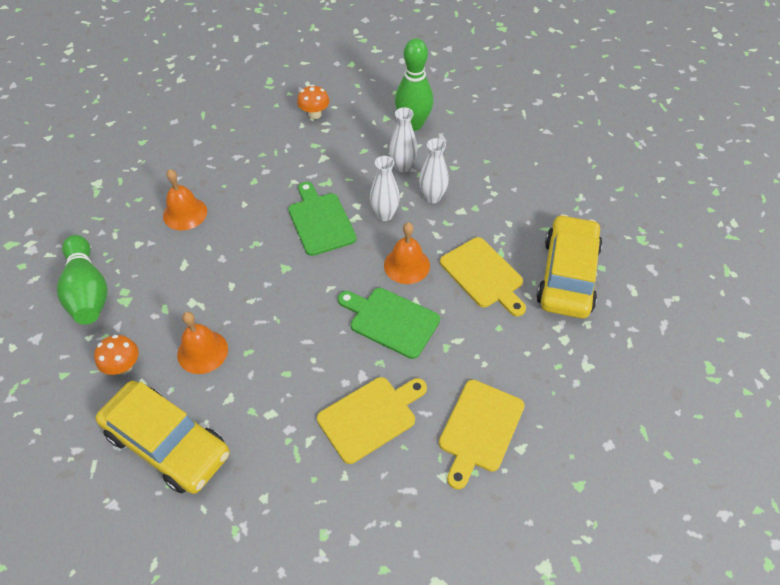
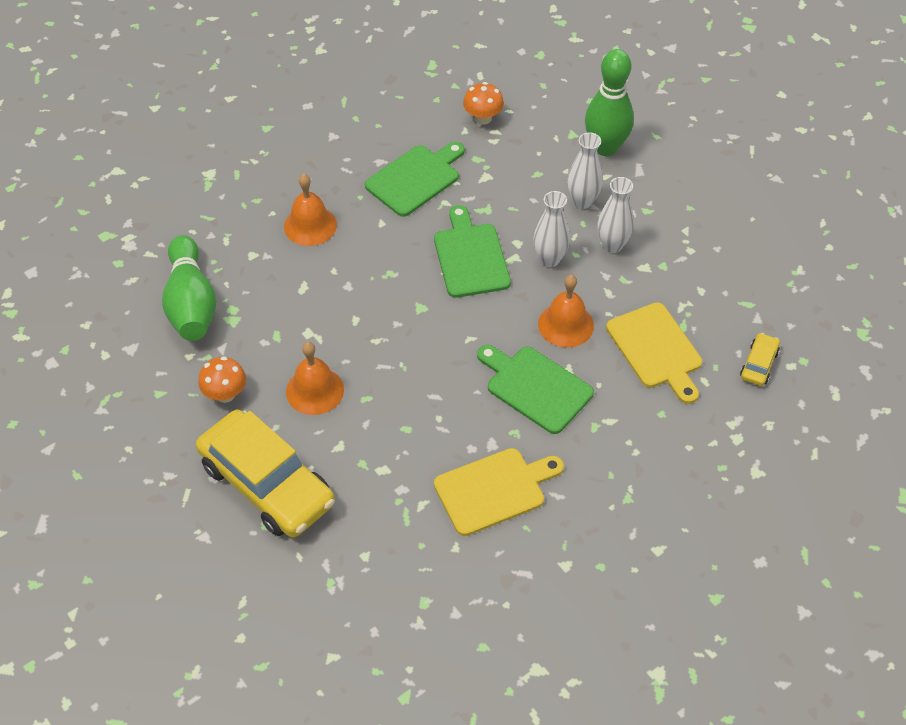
camera: 10 degrees right, 0 degrees up
yellow cutting board [439,380,525,489] -> none
yellow car [536,214,602,318] -> yellow car [740,333,780,386], size x0.42
none -> green cutting board [365,142,465,217]

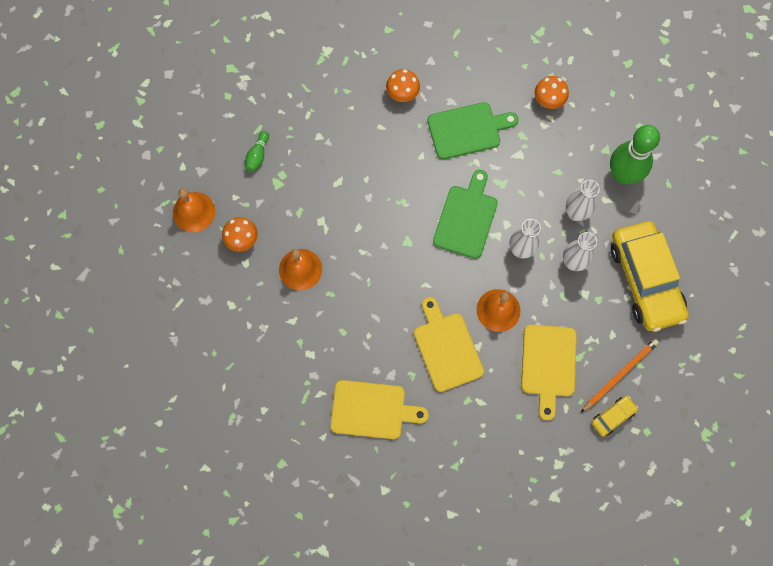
camera: 30 degrees right, 20 degrees up
green bowling pin [162,235,217,341] -> green bowling pin [246,131,269,172], size x0.44
yellow car [196,409,335,538] -> yellow car moved to [611,221,689,332]
orange bell [284,174,337,246] -> orange bell moved to [173,188,215,232]
green cutting board [477,345,594,434] -> yellow cutting board [414,297,484,392]
none -> orange mushroom [386,69,420,102]
none -> orange pencil [581,338,659,412]

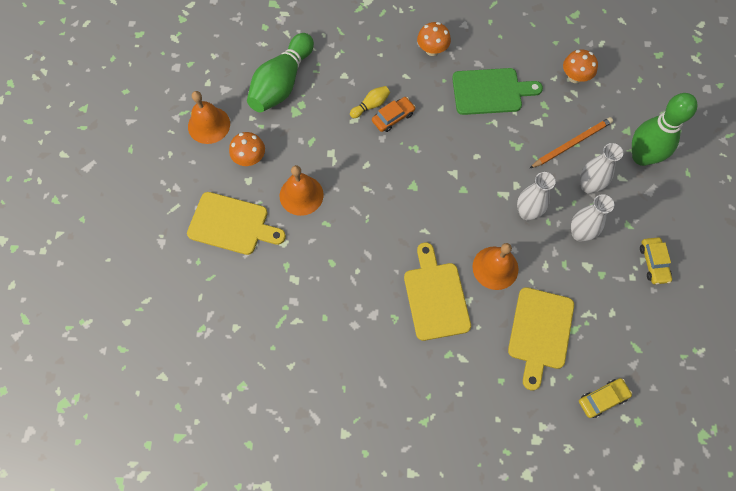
camera: 10 degrees right, 5 degrees down
green bowling pin [246,131,269,172] -> green bowling pin [247,33,314,113], size x2.25
yellow cutting board [330,380,429,439] -> yellow cutting board moved to [187,192,286,255]
green cutting board [433,170,498,259] -> none
orange pencil [581,338,659,412] -> orange pencil moved to [529,117,613,169]
yellow car [611,221,689,332] -> yellow car [640,237,672,284], size x0.42
none -> yellow bowling pin [350,86,390,118]
none -> orange car [372,97,416,132]

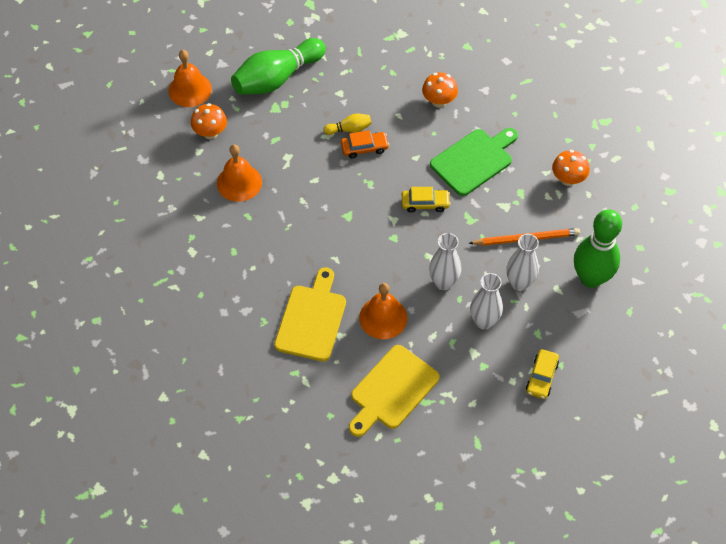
camera: 25 degrees right, 10 degrees down
yellow cutting board [187,192,286,255] -> none
green cutting board [452,68,543,115] -> green cutting board turned 60 degrees counterclockwise [430,128,518,196]
yellow car [579,378,632,418] -> yellow car moved to [402,187,450,213]

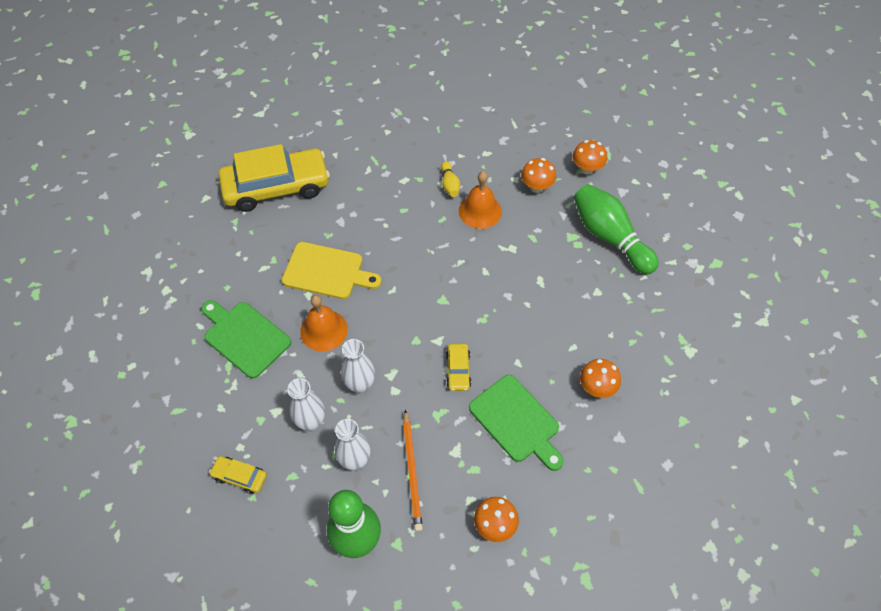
camera: 90 degrees right, 0 degrees up
orange bell [168,50,212,107] -> orange mushroom [573,140,607,175]
yellow bowling pin [324,114,372,135] -> yellow bowling pin moved to [441,161,460,197]
orange car [341,130,389,159] -> none
yellow cutting board [349,345,440,437] -> green cutting board [201,300,291,379]
none -> yellow car [218,144,330,212]

